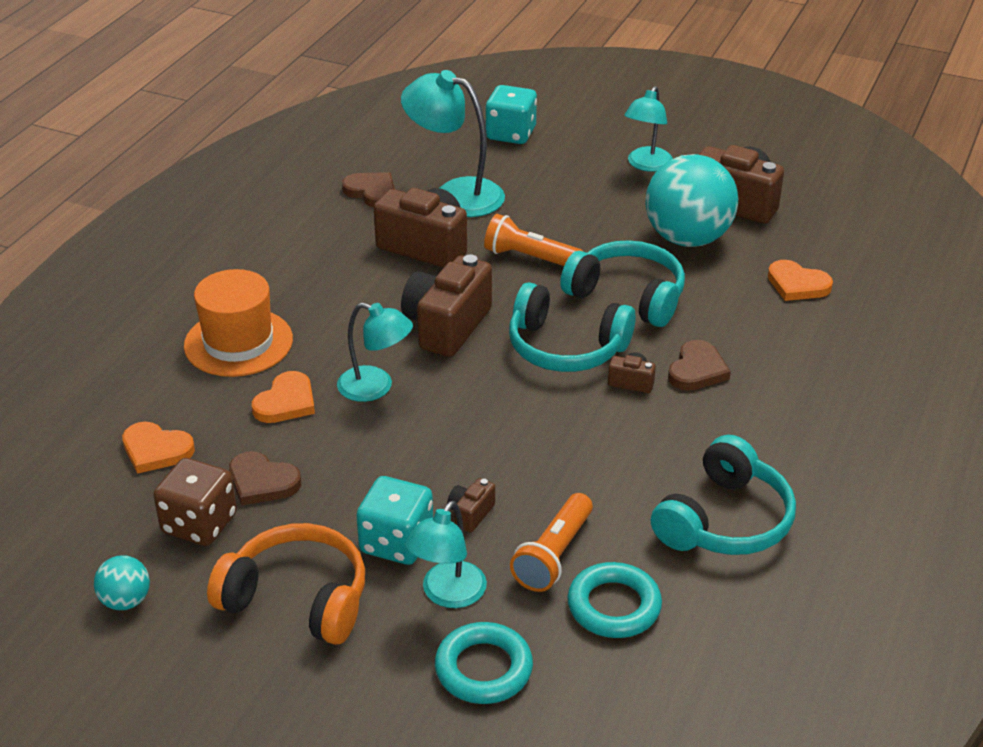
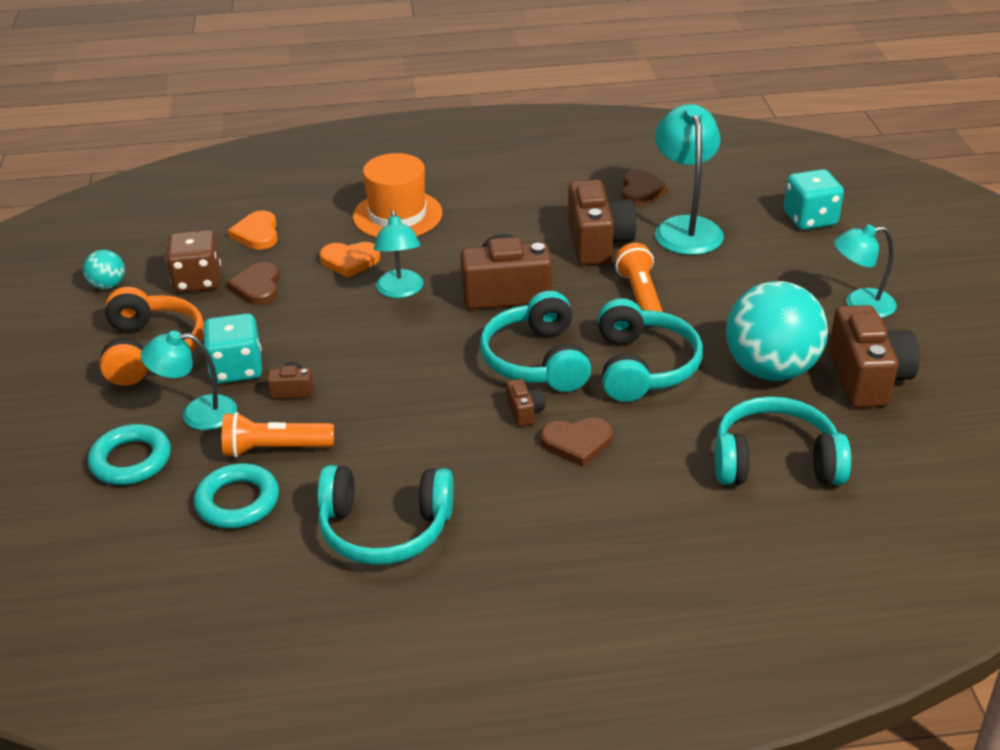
camera: 60 degrees right, 0 degrees up
orange heart [768,260,833,301] -> turquoise headphones [715,396,851,485]

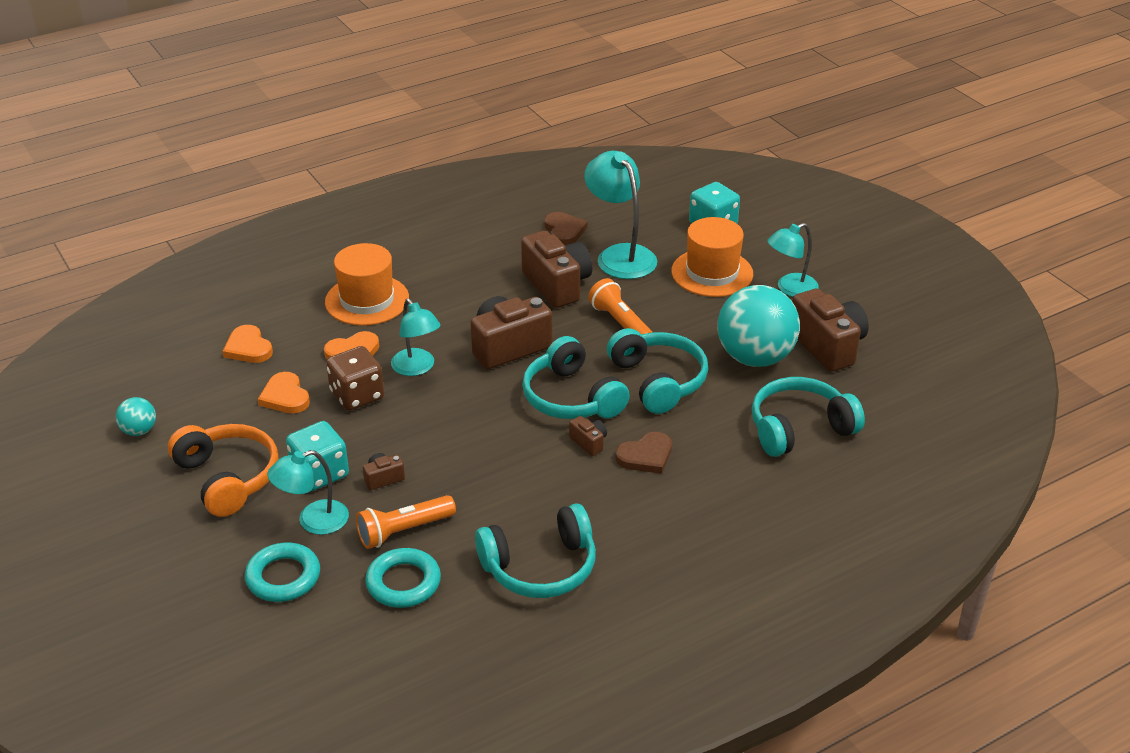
camera: 25 degrees left, 0 degrees up
brown dice [166,230,221,293] -> brown dice moved to [326,346,384,411]
brown heart [227,262,280,305] -> orange heart [258,372,310,414]
none -> orange hat [671,217,753,297]

